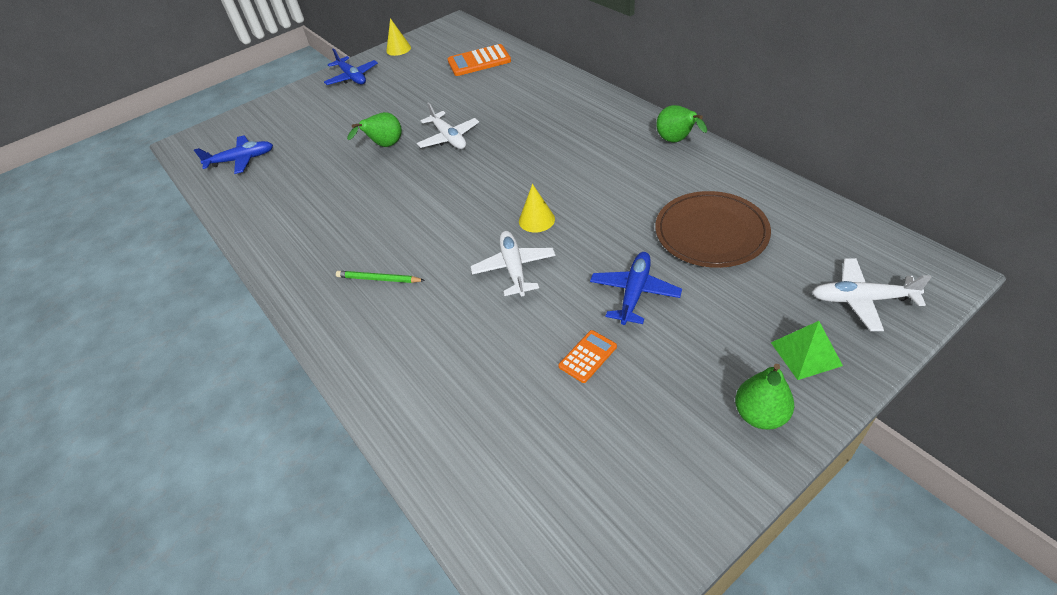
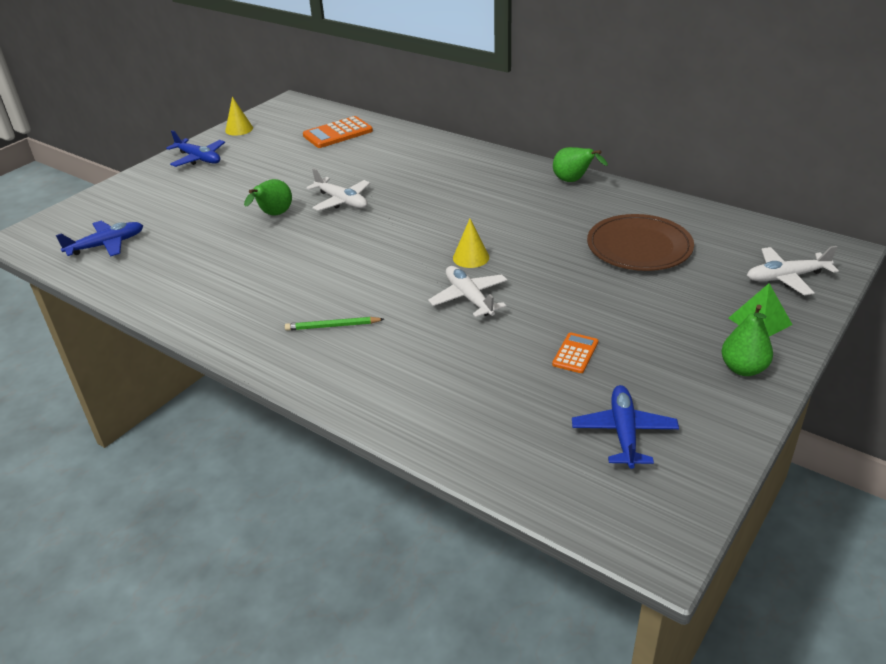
camera: 20 degrees left, 10 degrees down
blue plane [590,252,682,325] -> blue plane moved to [572,385,679,469]

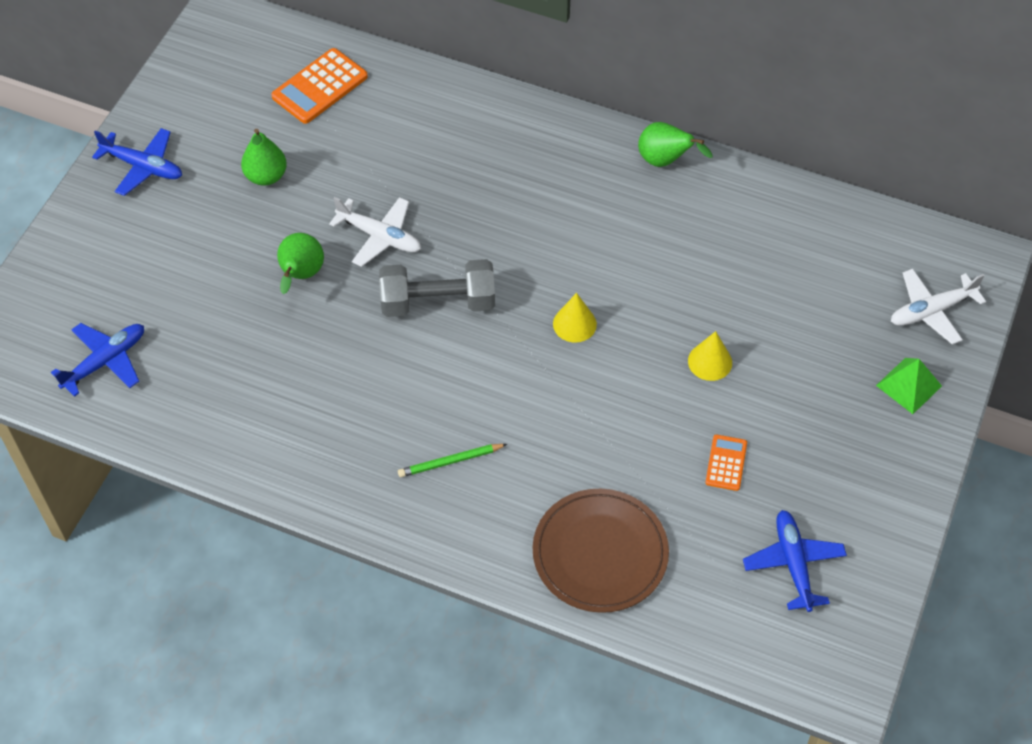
camera: 15 degrees left, 20 degrees up
yellow cone [225,96,253,136] -> yellow cone moved to [688,331,732,381]
white plane [428,266,508,317] -> none
brown plate [587,214,694,271] -> brown plate moved to [533,489,669,613]
green pear [721,305,773,376] -> green pear moved to [241,129,287,186]
none -> grey dumbbell [379,259,495,317]

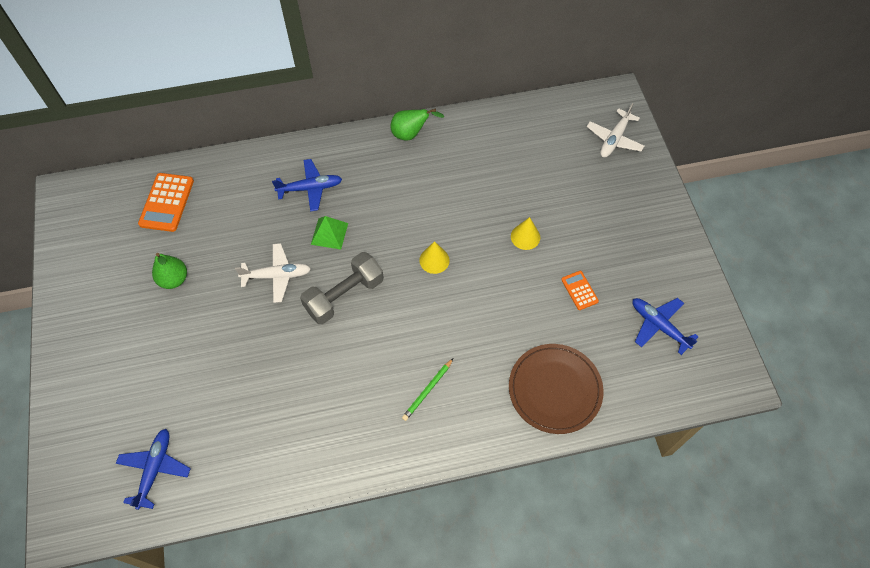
camera: 35 degrees left, 5 degrees up
blue plane [92,128,182,196] -> blue plane moved to [272,159,342,211]
green pear [277,233,324,294] -> none
green pyramid [876,358,942,414] -> green pyramid moved to [311,216,348,249]

